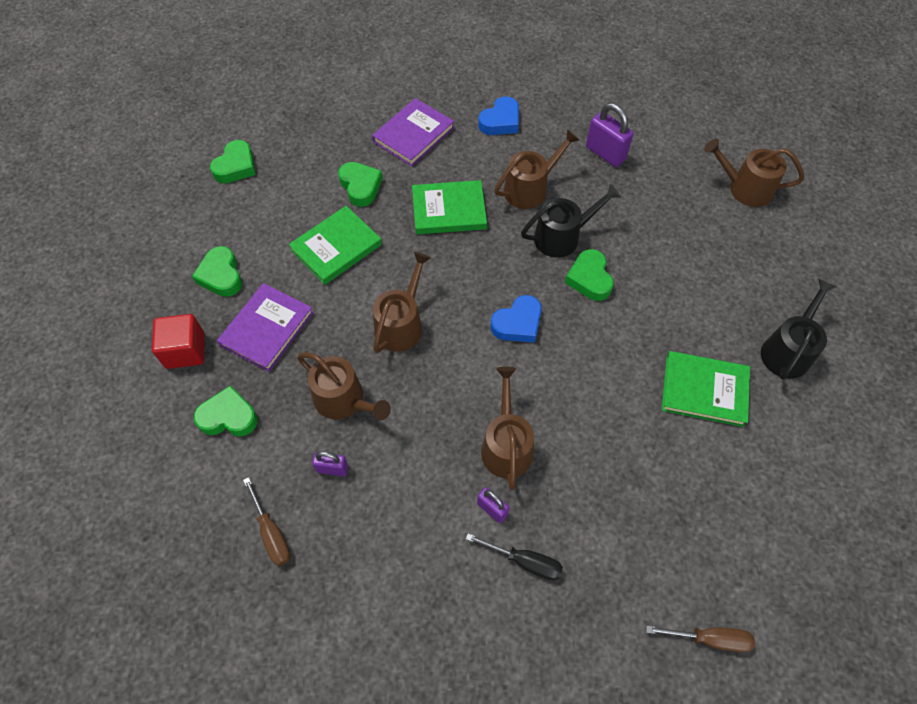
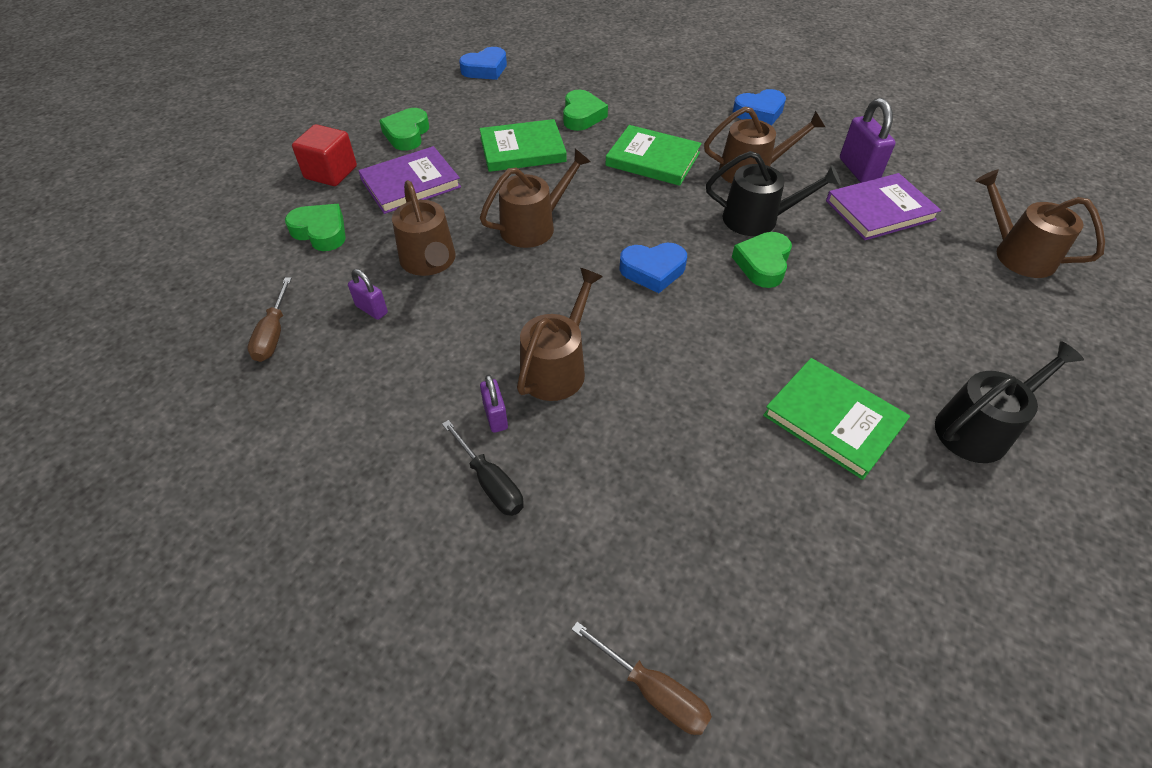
camera: 30 degrees right, 10 degrees down
green heart [210,140,256,183] -> blue heart [459,47,507,80]
purple book [372,98,454,166] -> purple book moved to [826,173,941,240]

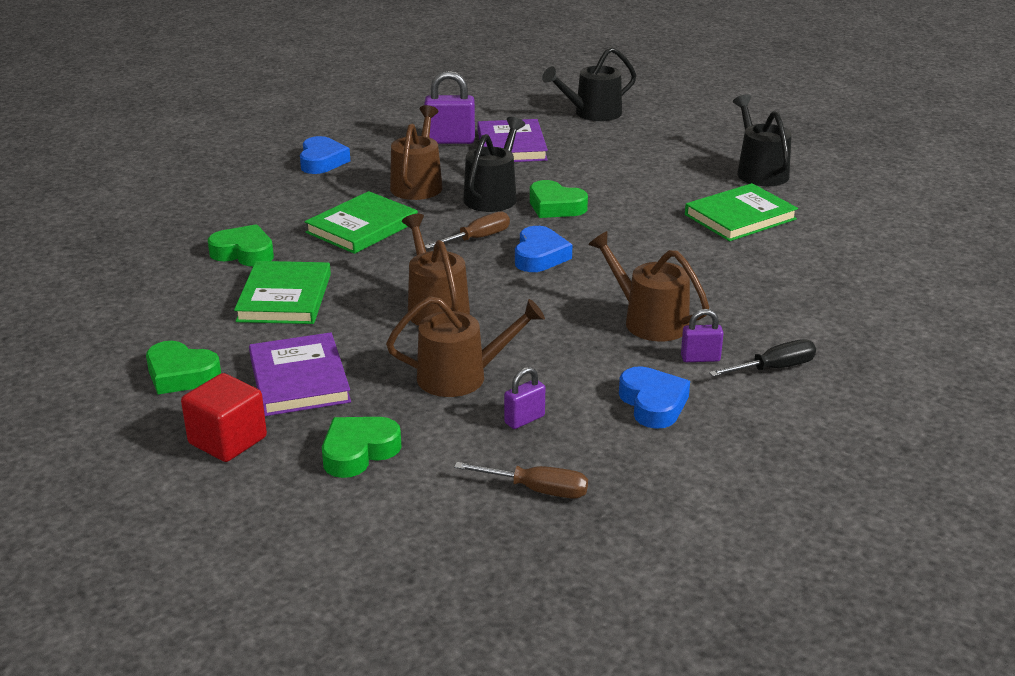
camera: 75 degrees left, 20 degrees down
blue heart [459,47,507,80] -> blue heart moved to [619,366,690,429]
brown screwdriver [571,622,712,735] -> brown screwdriver moved to [425,211,510,249]
brown watering can [976,170,1105,278] -> black watering can [542,47,636,121]

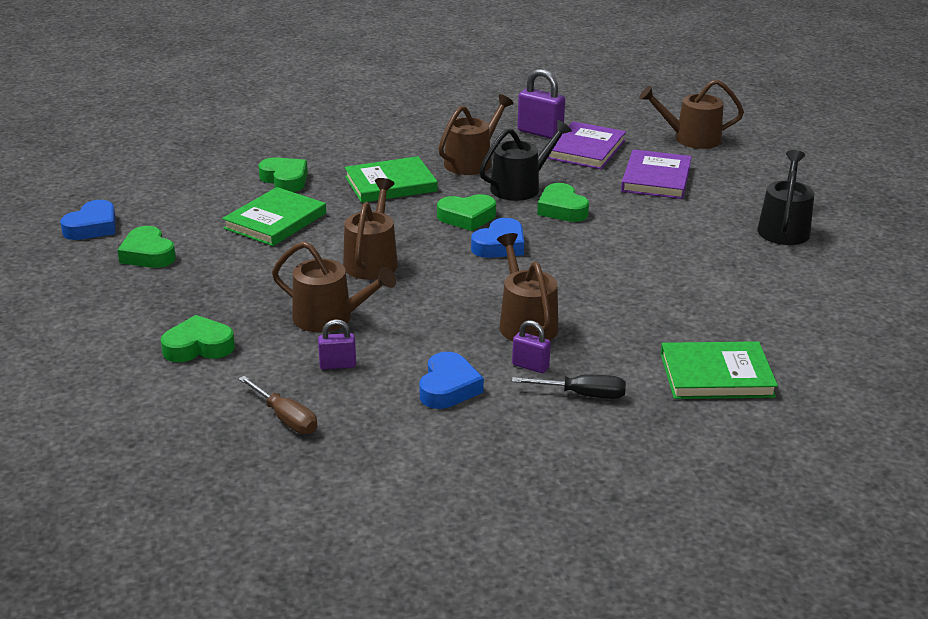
camera: 30 degrees right, 0 degrees up
red cube [181,373,267,462] -> none
purple book [249,332,351,416] -> purple book moved to [621,149,692,199]
blue heart [300,136,350,174] -> blue heart moved to [60,200,116,240]
brown screwdriver [425,211,510,249] -> green heart [437,194,496,231]
black watering can [542,47,636,121] -> brown watering can [639,79,744,149]
green book [685,183,798,241] -> green book moved to [660,341,778,399]

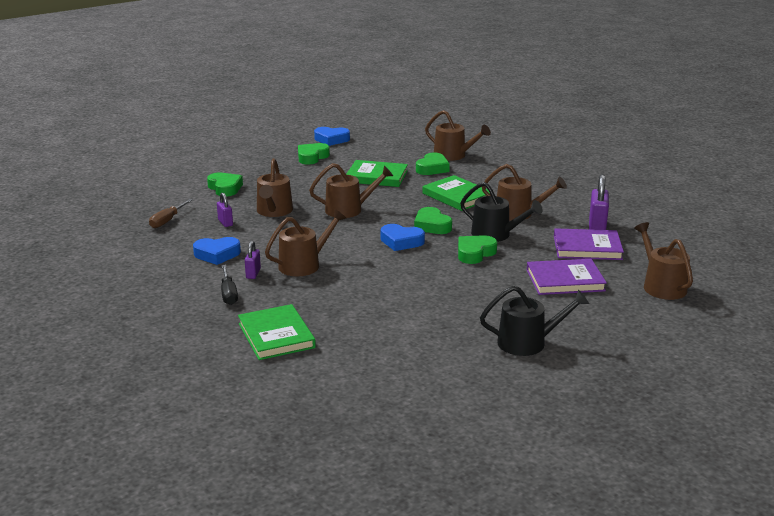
camera: 70 degrees right, 5 degrees down
none -> brown watering can [425,110,491,161]

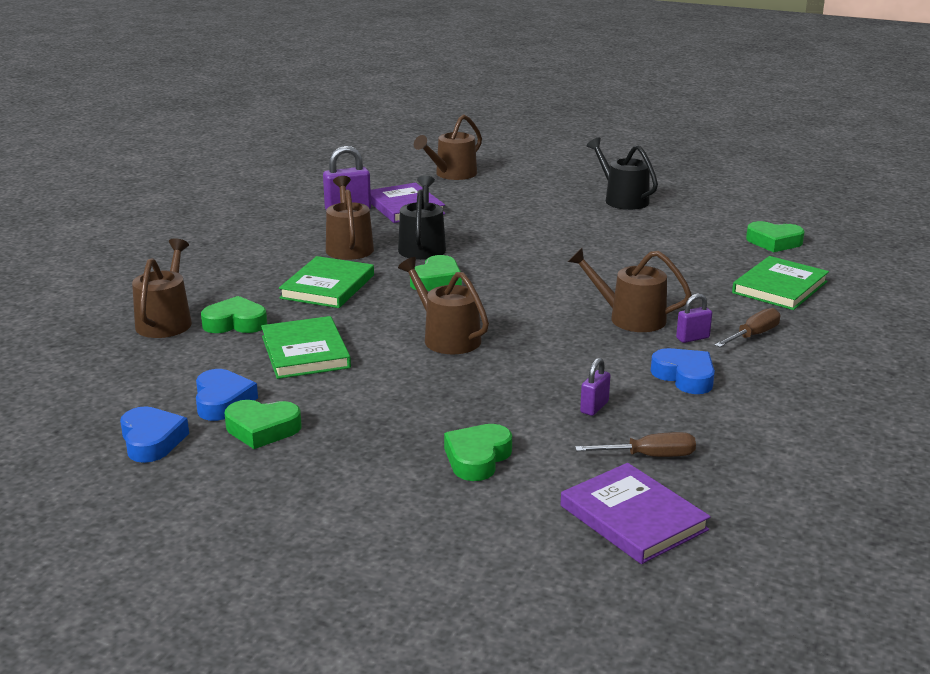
camera: 120 degrees left, 0 degrees up
black screwdriver [221,265,238,305] -> brown screwdriver [715,308,780,347]
brown watering can [257,158,293,217] -> none
blue heart [381,224,425,251] -> blue heart moved to [196,369,258,421]
green heart [458,235,497,264] -> green heart moved to [746,221,805,252]
purple book [527,259,607,295] -> purple book moved to [561,463,711,564]

